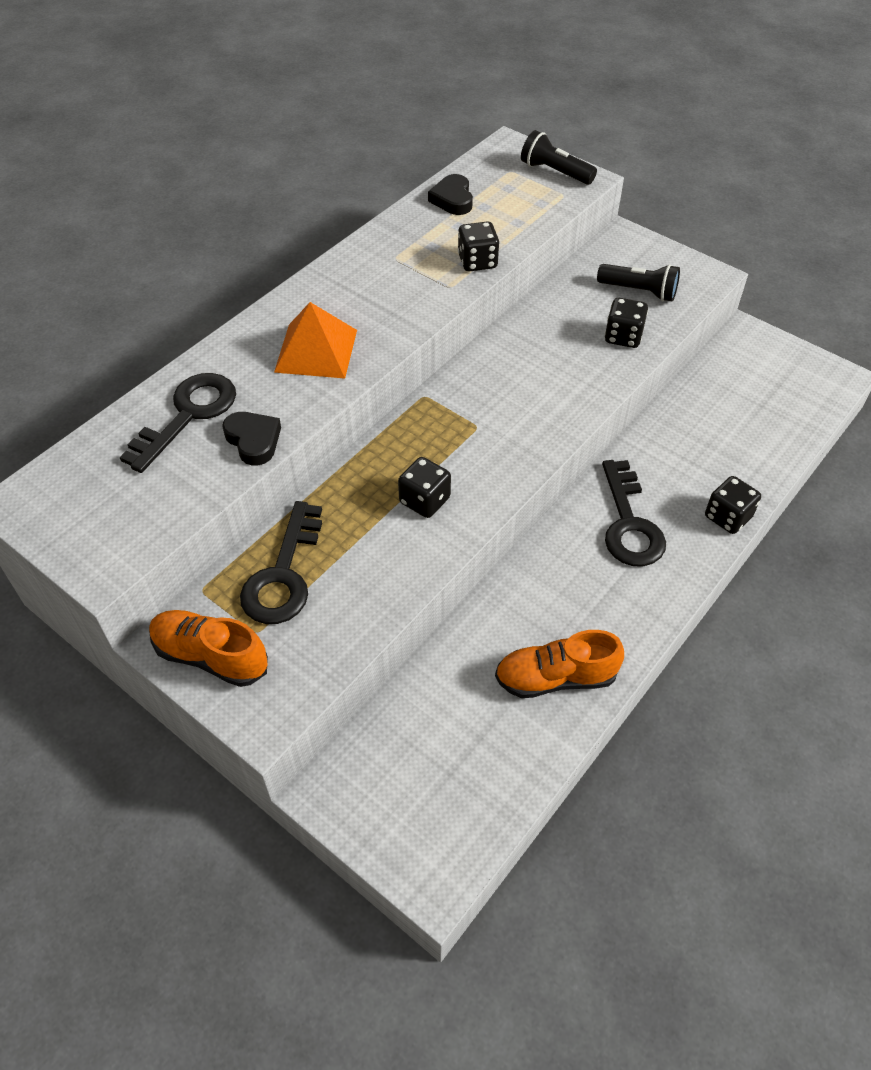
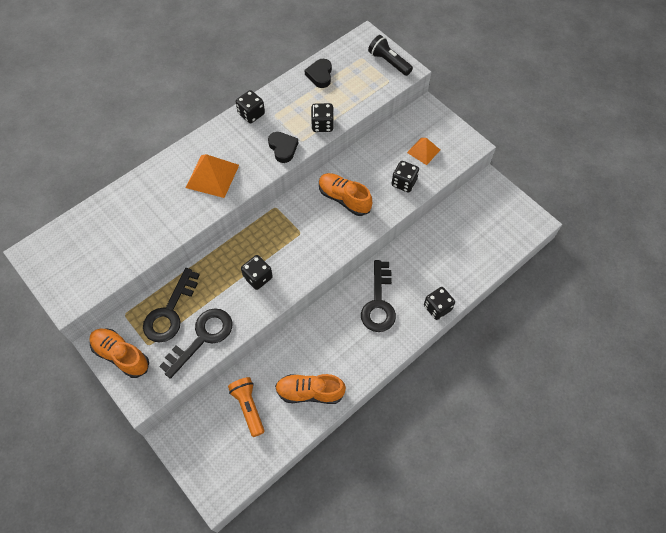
camera: 10 degrees right, 10 degrees up
black key [120,373,236,473] -> black key moved to [159,308,232,379]
black heart [222,412,281,466] -> black heart moved to [268,132,298,163]
black flashlight [597,264,680,302] -> orange pyramid [407,138,440,165]
none -> orange flashlight [228,377,265,437]
none -> black dice [236,90,265,123]
none -> orange shoe [319,173,372,216]

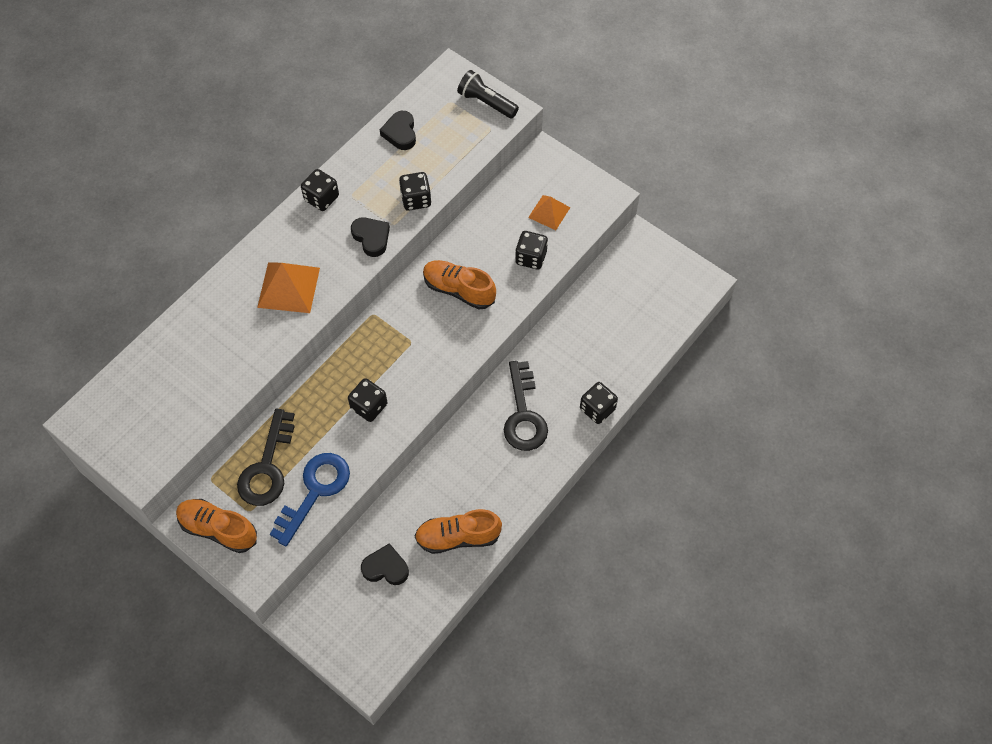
camera: 10 degrees left, 0 degrees up
black key [159,308,232,379] -> blue key [270,453,350,547]
orange flashlight [228,377,265,437] -> black heart [361,543,409,585]

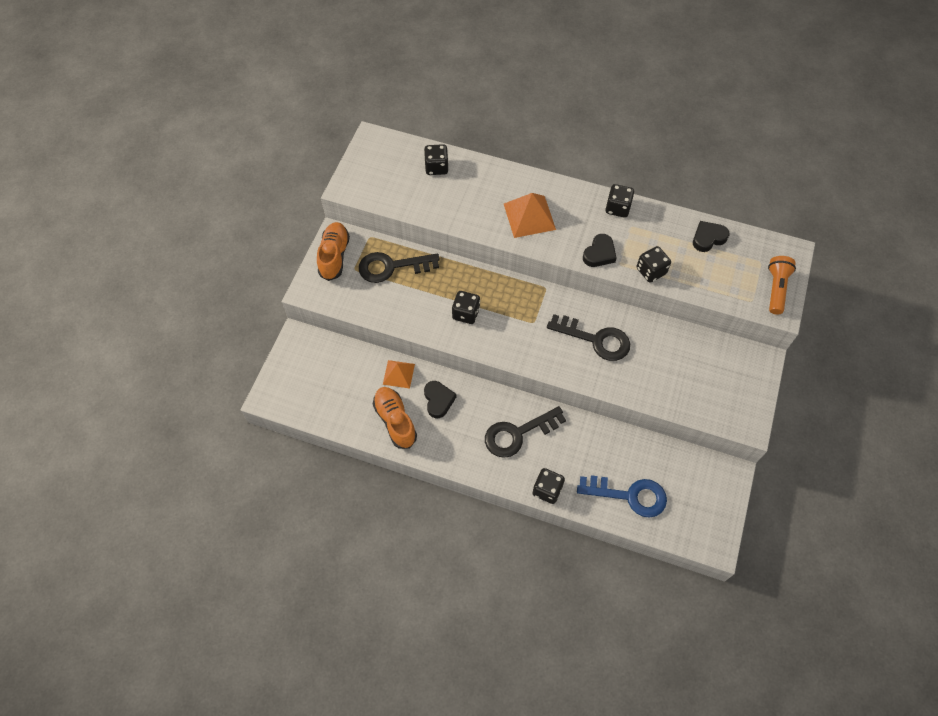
camera: 70 degrees right, 0 degrees up
blue key [270,453,350,547] -> blue key moved to [577,475,667,518]
black heart [361,543,409,585] -> black heart moved to [424,381,456,418]
orange shoe [423,260,496,309] -> black key [547,314,630,361]
black flashlight [457,70,519,118] -> orange flashlight [768,256,796,315]
black dice [515,231,548,269] -> black dice moved to [424,144,448,175]
orange pyramid [528,195,570,230] -> orange pyramid moved to [383,360,415,388]

